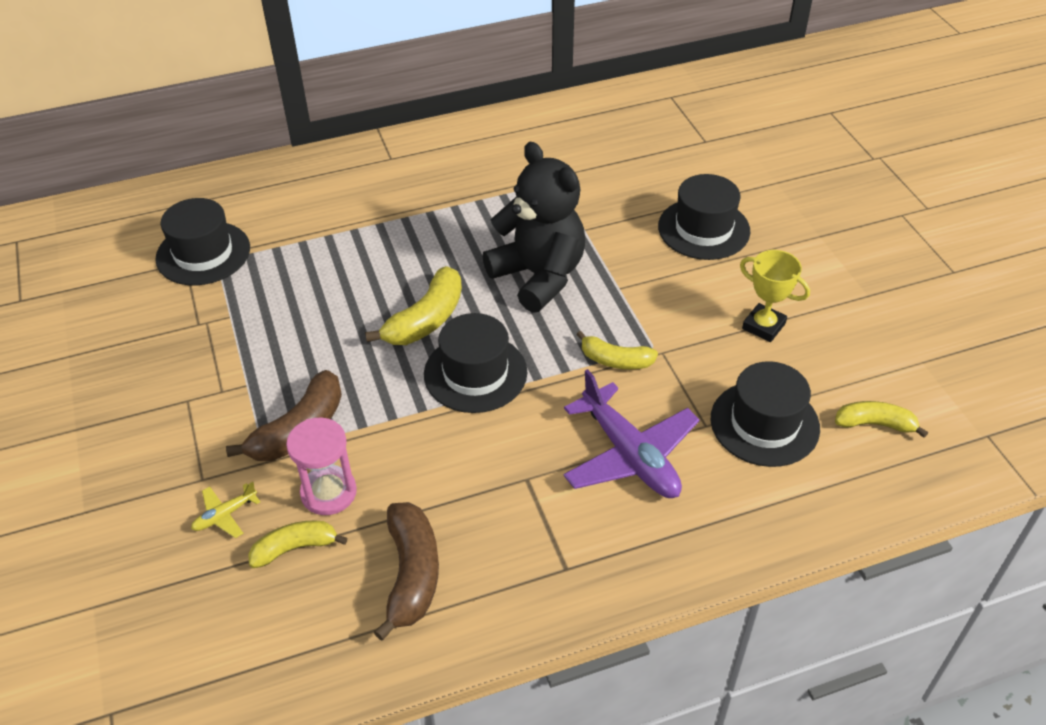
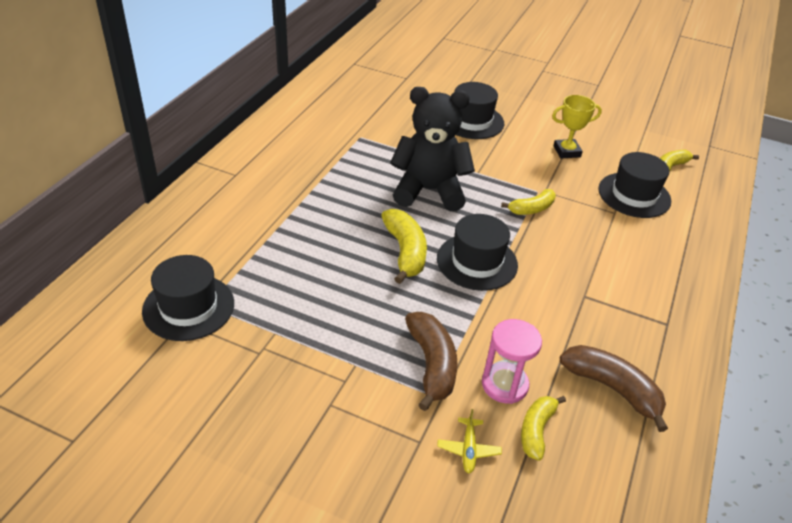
camera: 50 degrees left, 5 degrees down
purple plane [563,369,699,498] -> none

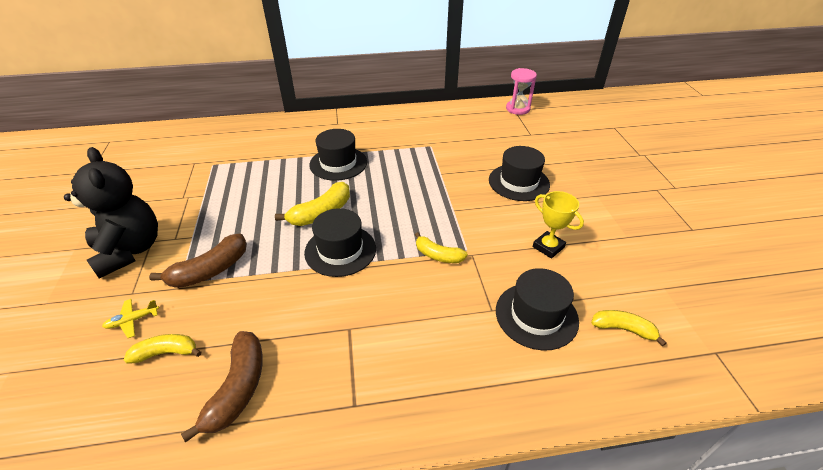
camera: 60 degrees right, 0 degrees up
black hat [142,255,234,341] -> black hat moved to [309,129,367,181]
black teddy bear [390,87,475,211] -> black teddy bear moved to [64,147,158,278]
pink hourglass [482,319,542,404] -> pink hourglass moved to [506,68,537,115]

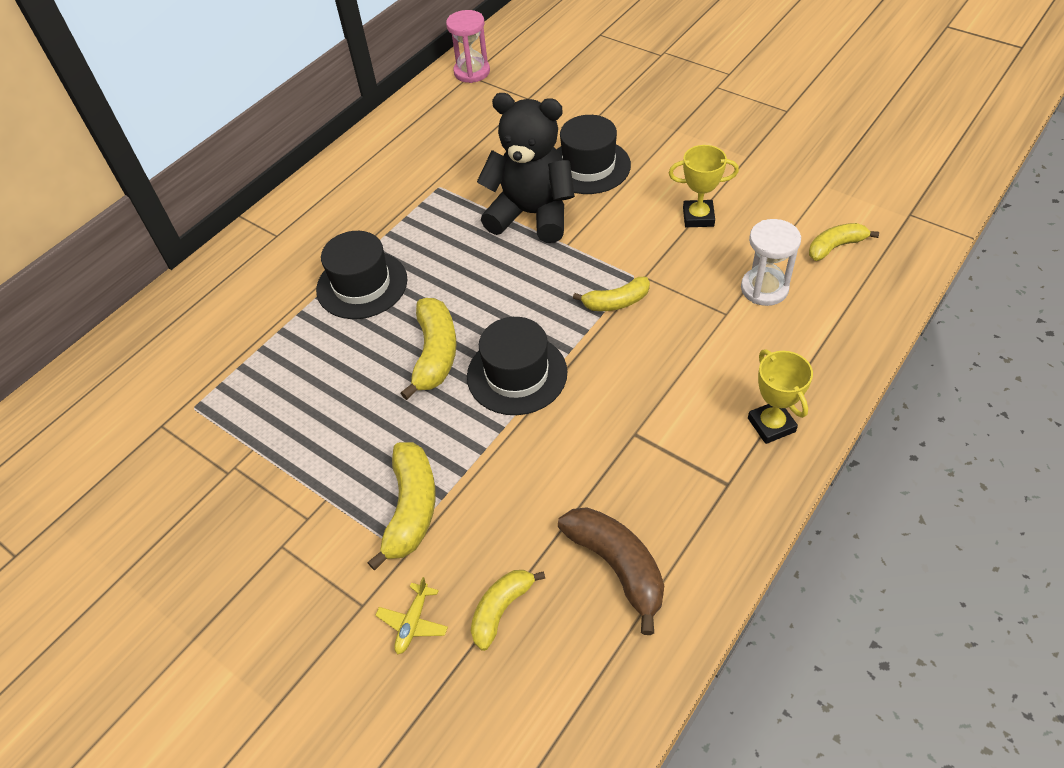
camera: 40 degrees left, 10 degrees up
black teddy bear [64,147,158,278] -> black teddy bear moved to [477,93,575,243]
brown banana [149,233,247,288] -> yellow banana [367,442,436,571]
black hat [496,268,579,351] -> white hourglass [741,219,801,306]
none -> yellow trophy [748,349,813,444]

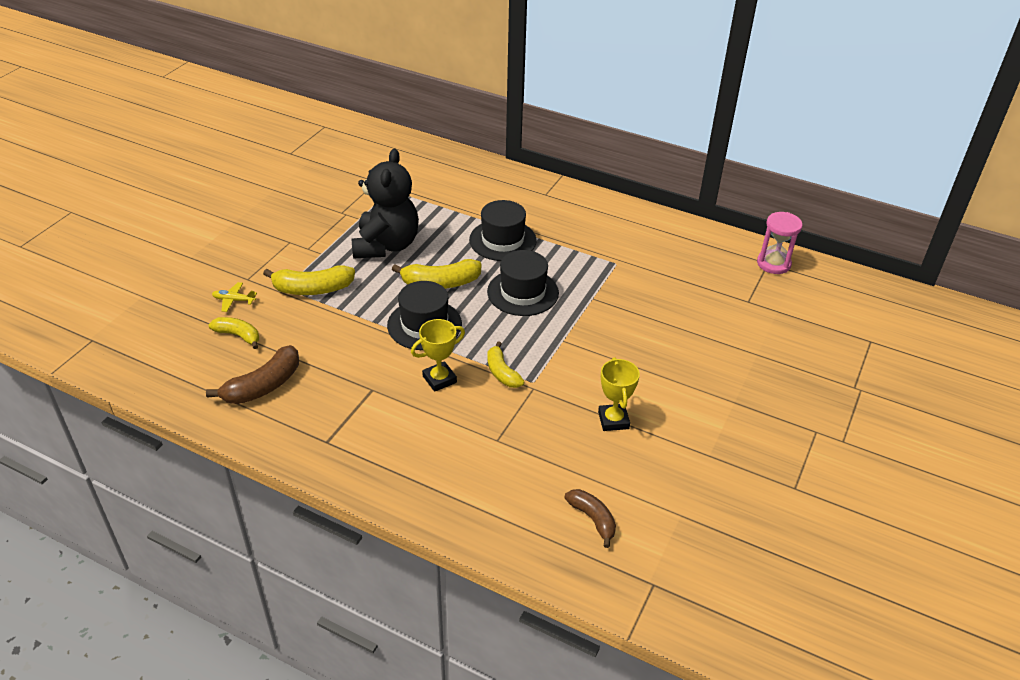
camera: 75 degrees right, 10 degrees down
black teddy bear [477,93,575,243] -> black teddy bear moved to [352,149,419,259]
black hat [557,115,631,194] -> black hat moved to [487,250,559,316]
white hourglass [741,219,801,306] -> none
yellow trophy [748,349,813,444] -> yellow trophy moved to [411,319,465,392]
yellow banana [809,223,879,261] -> brown banana [564,489,616,548]

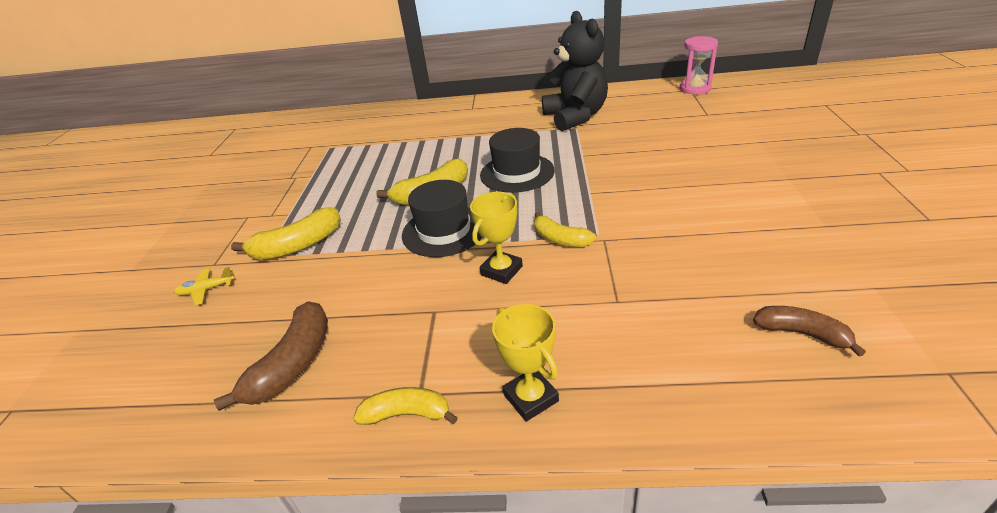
camera: 20 degrees left, 5 degrees down
yellow banana [208,317,259,349] -> yellow banana moved to [353,387,458,425]
black teddy bear [352,149,419,259] -> black teddy bear moved to [542,11,608,131]
black hat [469,200,537,261] -> none
yellow trophy [598,357,640,431] -> yellow trophy moved to [492,304,559,422]

